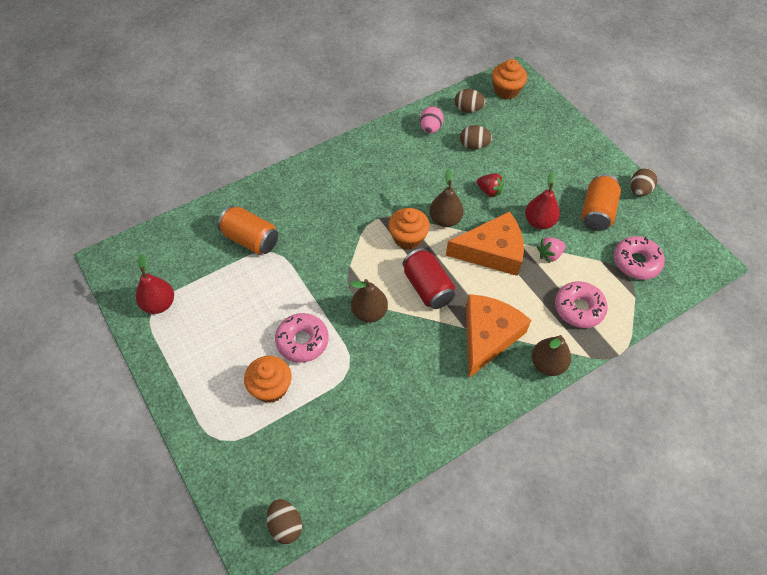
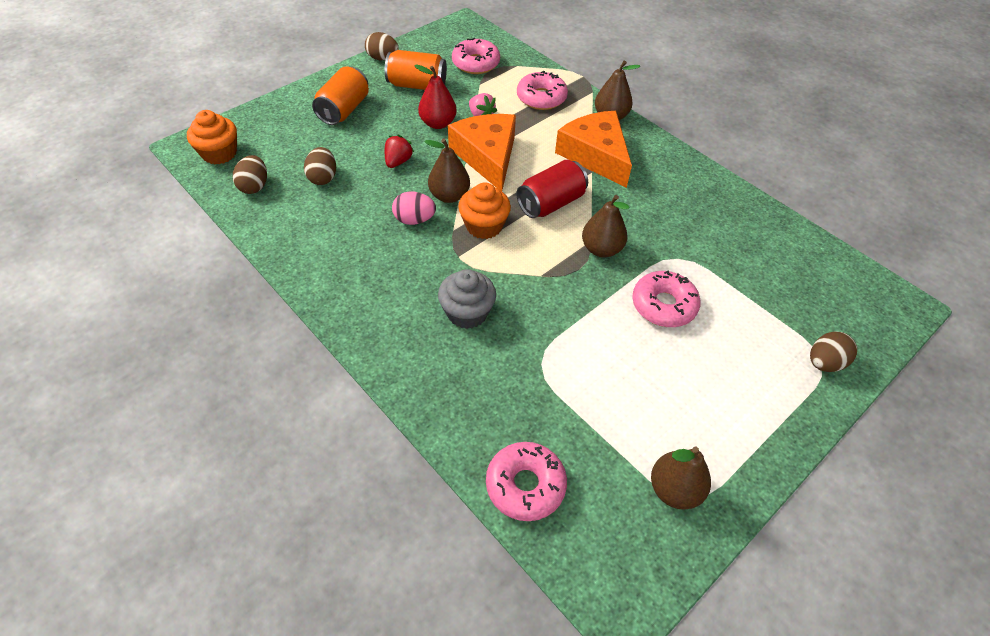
camera: 100 degrees left, 5 degrees down
red pear [136,254,174,314] -> brown pear [651,447,711,509]
orange can [218,206,278,255] -> orange can moved to [312,66,369,125]
orange cupcake [244,356,292,403] -> none
brown egg [267,499,302,544] -> brown egg moved to [810,331,857,372]
pink egg [420,106,444,134] -> pink egg moved to [392,192,436,225]
orange cheese [466,294,531,378] -> orange cheese turned 45 degrees clockwise [555,111,632,188]
none -> grey cupcake [438,269,496,329]
none -> pink donut [486,442,567,521]

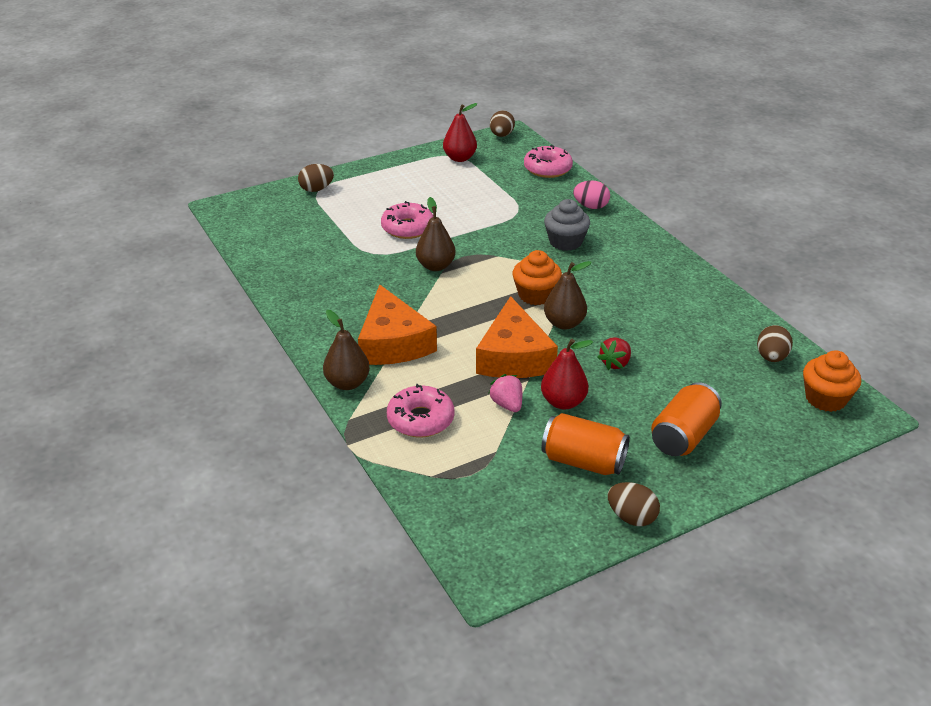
camera: 165 degrees left, 15 degrees down
brown egg [304,147,336,185] -> brown egg moved to [490,110,515,137]
pink egg [392,192,436,225] -> pink egg moved to [573,180,610,209]
pink donut [452,38,500,74] -> none
red can [516,160,588,218] -> none
brown pear [651,447,711,509] -> red pear [443,103,478,162]

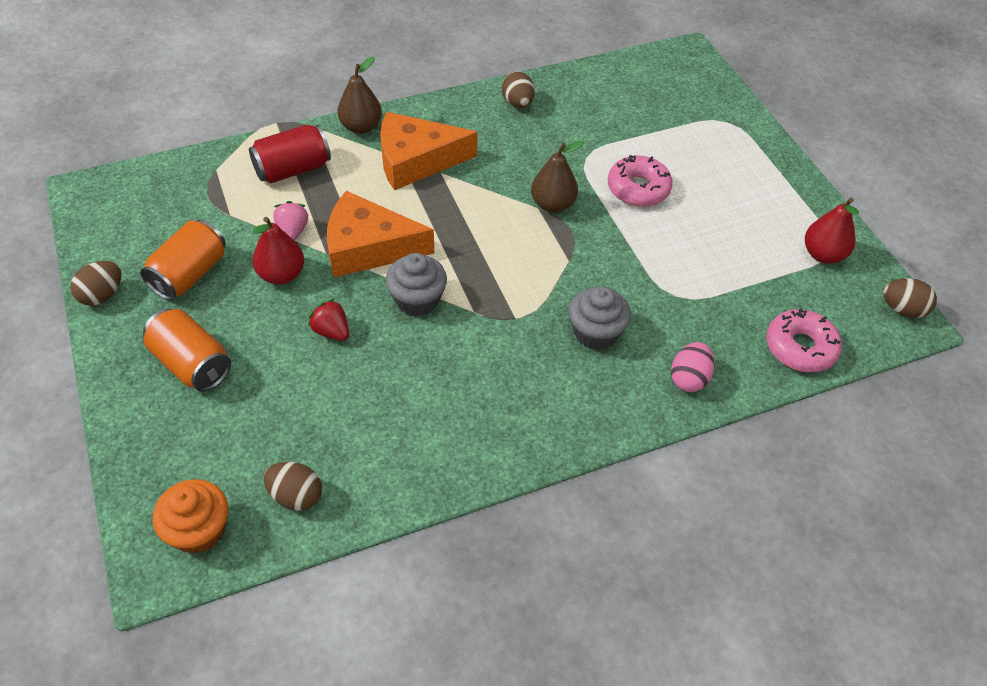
camera: 95 degrees right, 15 degrees up
brown egg [298,164,334,192] -> brown egg moved to [502,71,535,108]
pink donut [387,384,454,438] -> red can [249,125,331,183]
pink strawberry [488,374,522,412] -> pink strawberry turned 75 degrees counterclockwise [273,201,308,241]
orange cupcake [513,250,562,305] -> none
brown pear [544,261,592,330] -> grey cupcake [386,253,447,316]

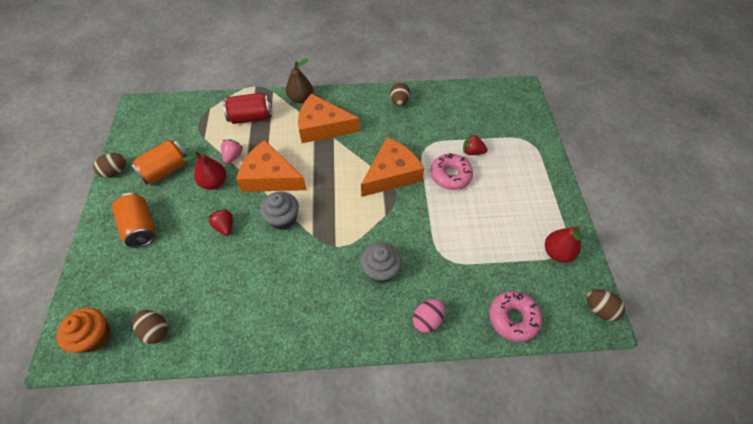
camera: 20 degrees right, 5 degrees up
brown pear [531,141,585,213] -> orange cheese [361,137,424,197]
none -> red strawberry [463,134,487,155]

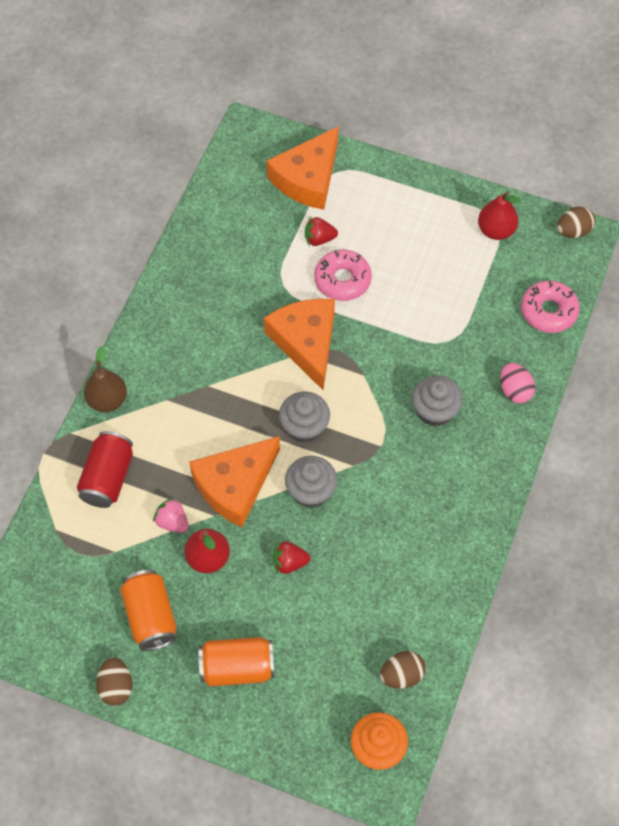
camera: 65 degrees left, 5 degrees up
orange cheese [298,94,360,143] -> orange cheese moved to [267,127,338,210]
brown egg [390,82,410,106] -> none
red strawberry [463,134,487,155] -> red strawberry turned 45 degrees clockwise [305,217,338,246]
none -> grey cupcake [279,391,330,443]

